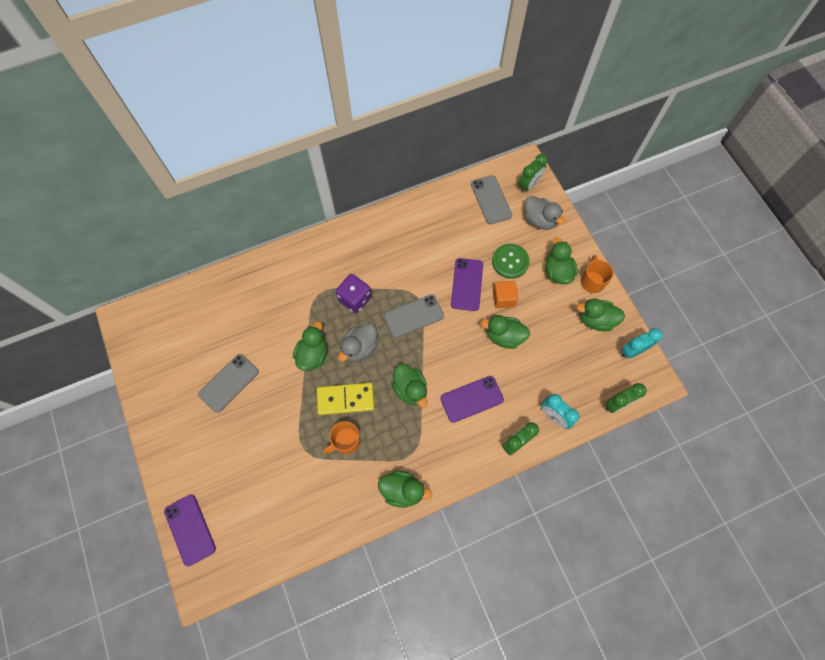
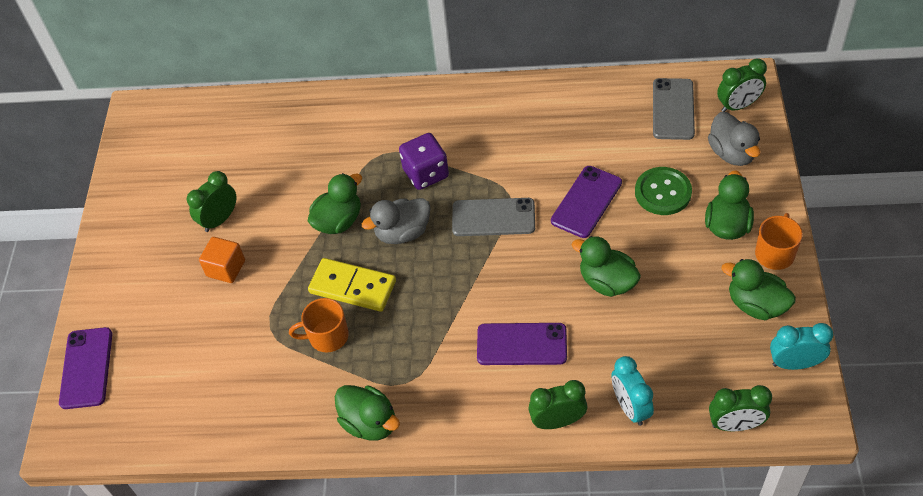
camera: 30 degrees right, 15 degrees down
grey phone [198,354,259,413] -> green clock [187,171,236,232]
green duck [391,364,428,408] -> none
orange cube [493,281,518,308] -> orange cube moved to [199,237,245,283]

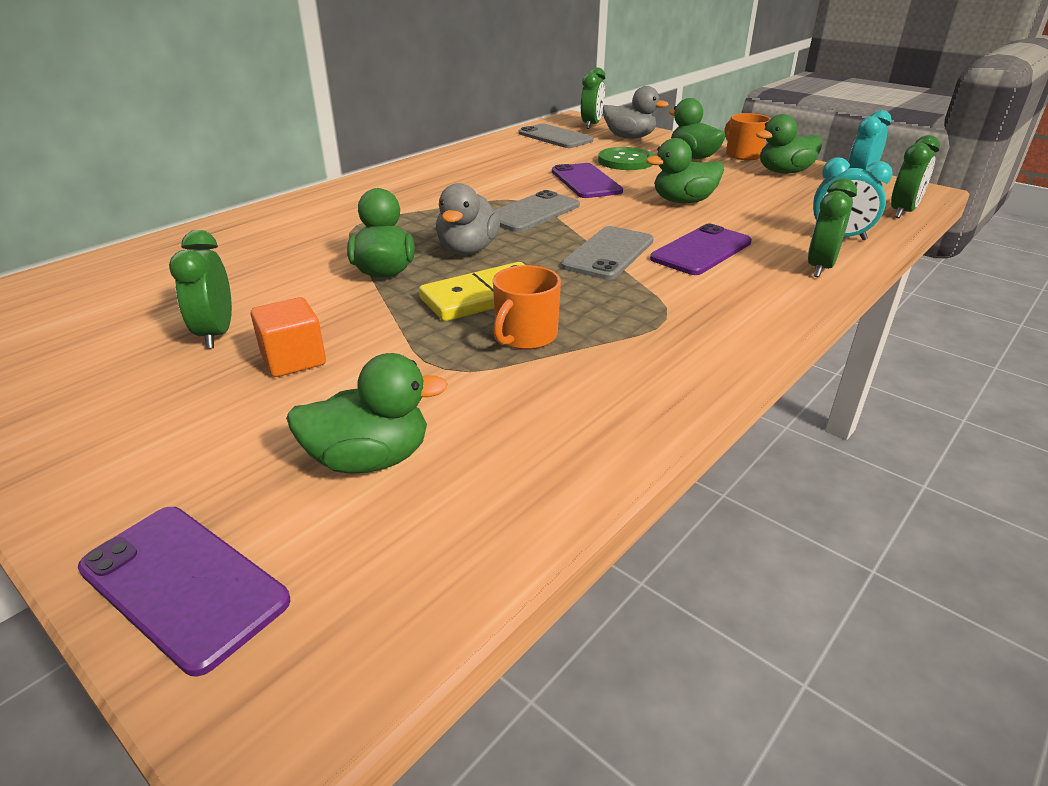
camera: 55 degrees left, 20 degrees down
green duck [335,385,400,440] -> green duck moved to [286,353,448,474]
purple dice [399,133,449,190] -> none
none -> grey phone [561,226,654,280]

